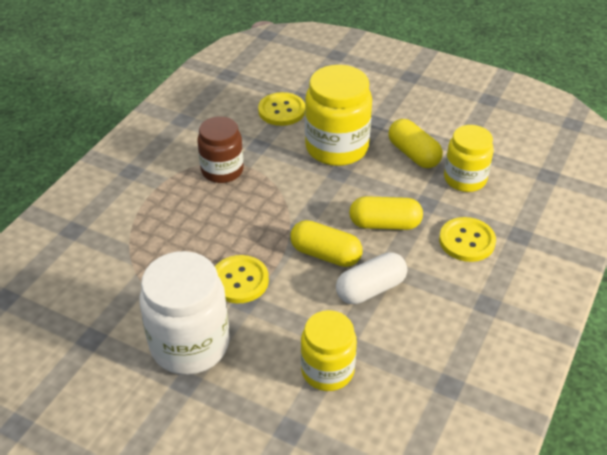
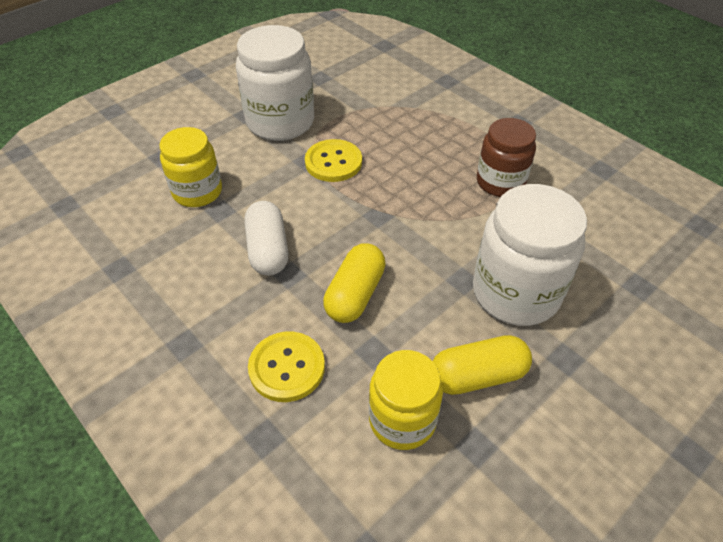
camera: 110 degrees right, 5 degrees up
yellow button [258,92,305,126] -> none
yellow capsule [290,220,363,267] -> none
yellow jar [305,65,372,166] -> white jar [473,184,587,326]

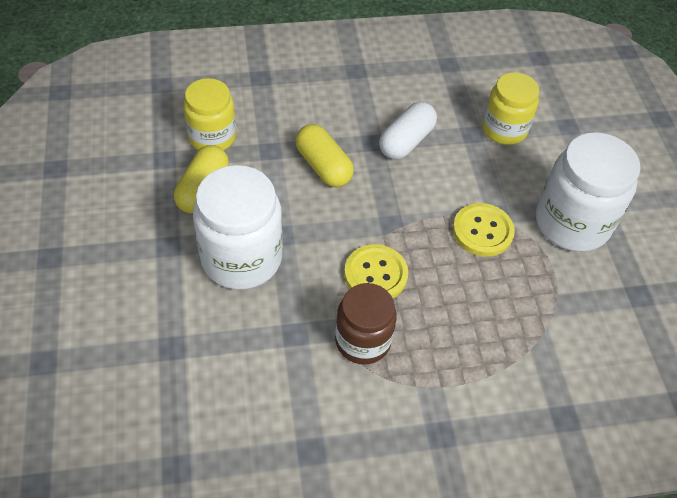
camera: 120 degrees right, 5 degrees up
white capsule [245,201,288,276] -> white capsule turned 75 degrees counterclockwise [379,102,437,160]
yellow button [248,332,325,402] -> yellow button moved to [344,244,408,298]

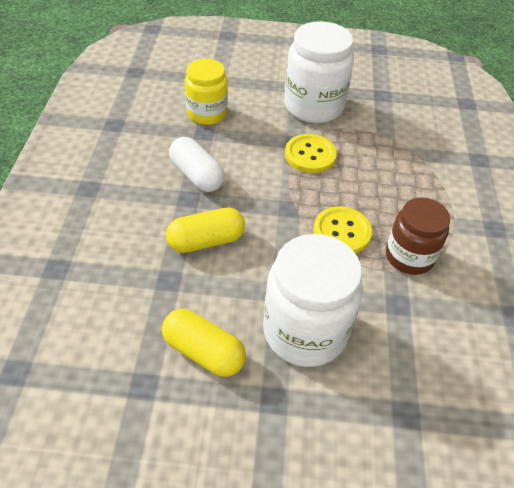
camera: 75 degrees left, 5 degrees down
yellow jar [183,78,236,150] -> none

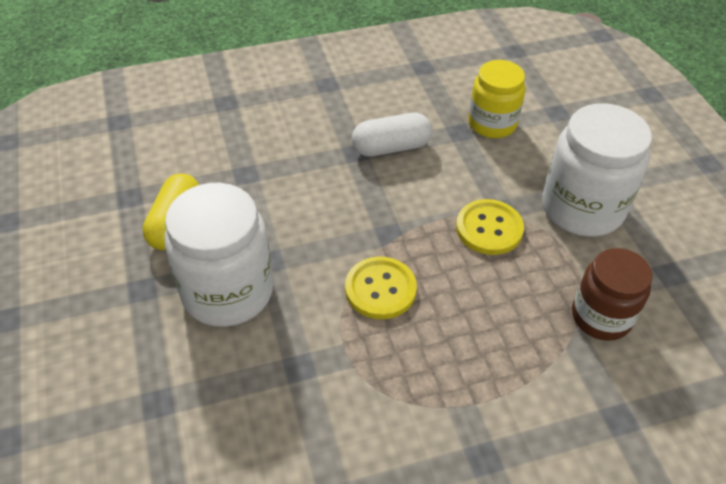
camera: 70 degrees right, 0 degrees up
yellow capsule [166,208,245,253] -> none
white capsule [169,137,225,192] -> white capsule turned 45 degrees clockwise [352,113,432,157]
brown jar [386,198,450,275] -> brown jar moved to [572,248,652,341]

